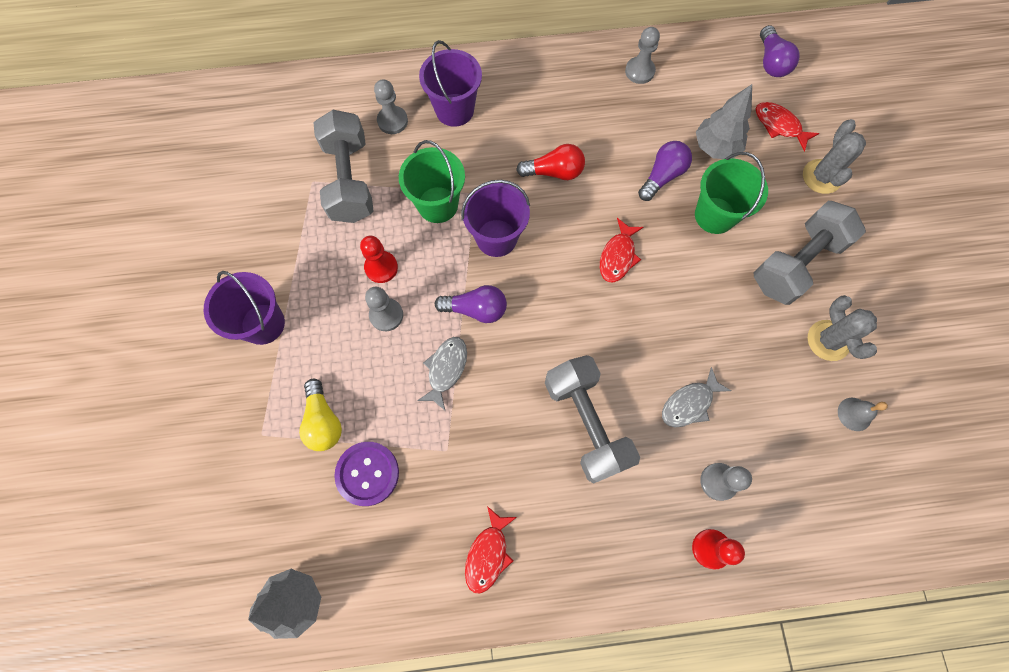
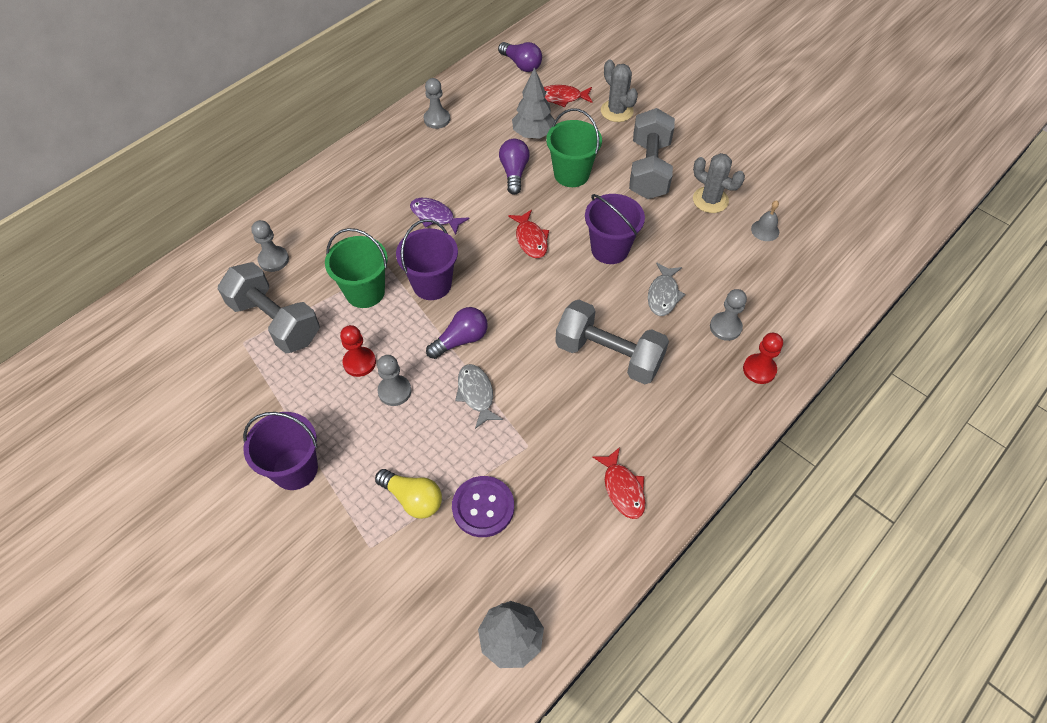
camera: 40 degrees left, 15 degrees down
purple bucket [419,40,482,127] -> purple bucket moved to [585,194,645,264]
red light bulb [516,144,585,180] -> purple fish [410,198,470,235]

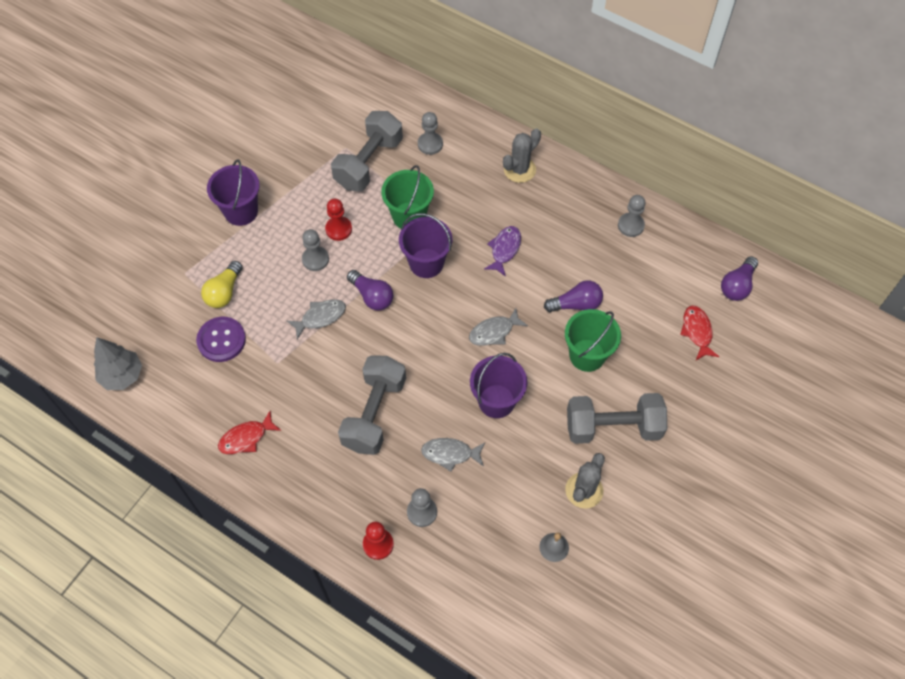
camera: 80 degrees right, 5 degrees up
red fish [508,210,549,258] -> grey fish [469,308,528,346]
grey tree [512,67,555,139] -> none
grey cactus [601,59,638,122] -> grey cactus moved to [503,128,541,183]

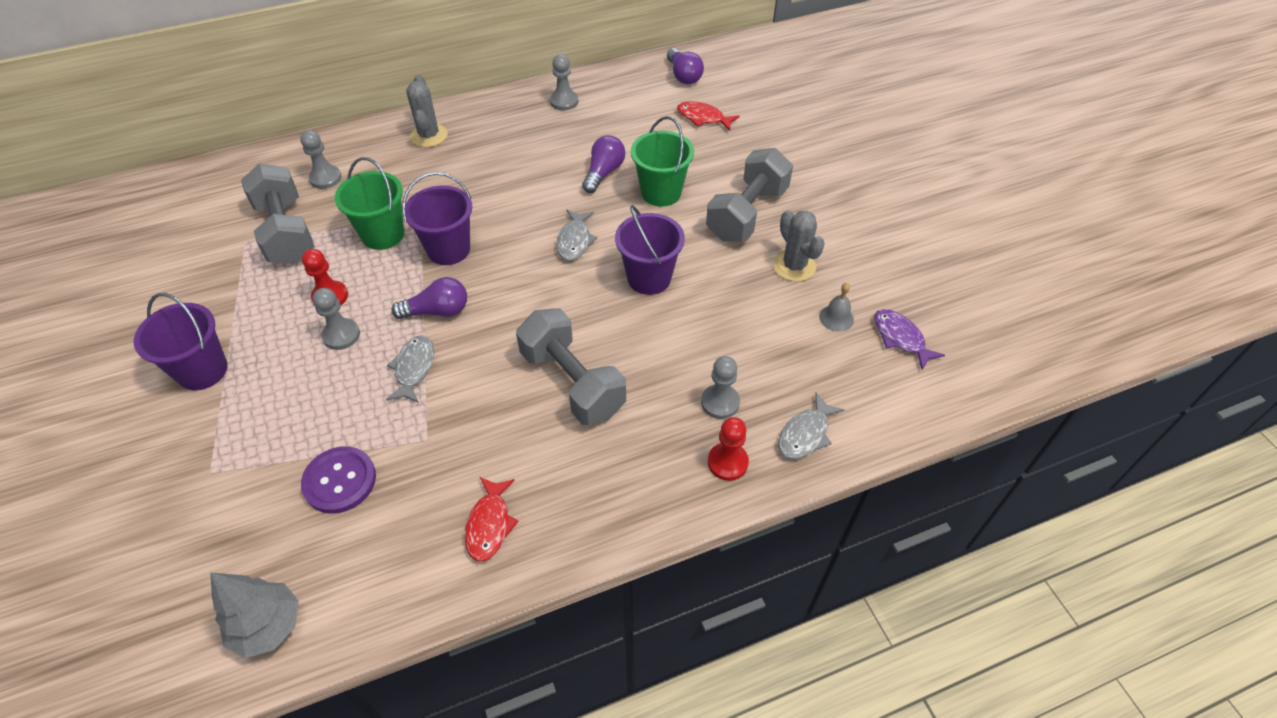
camera: 55 degrees left, 10 degrees down
yellow light bulb [201,261,243,308] -> none
grey fish [421,438,485,472] -> grey fish moved to [778,393,844,459]
purple fish [484,226,521,277] -> purple fish moved to [874,309,945,370]

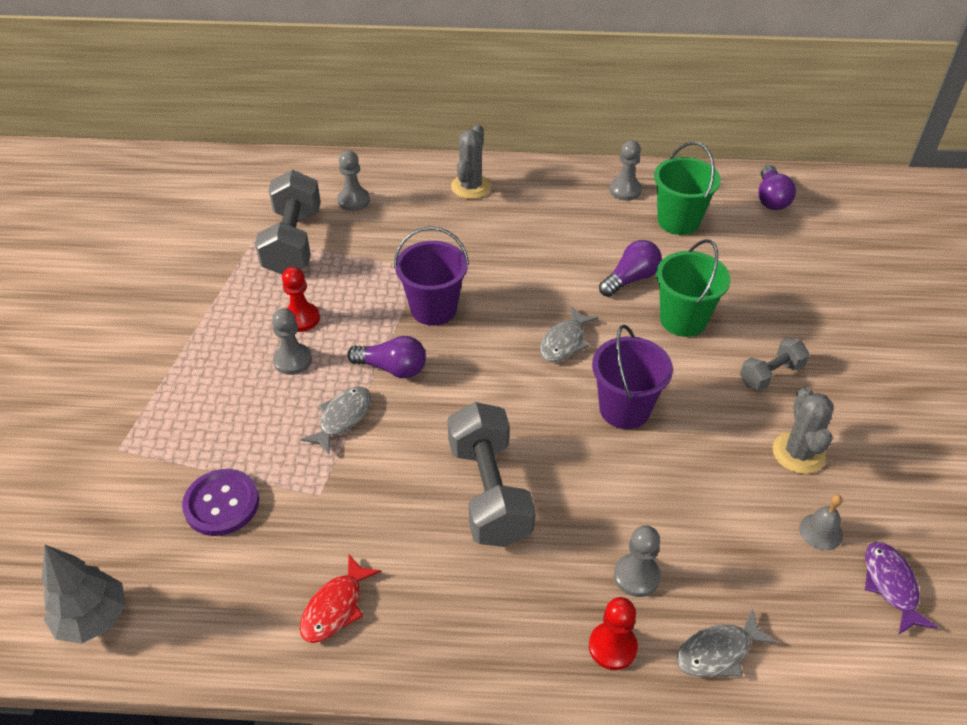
camera: 25 degrees right, 5 degrees down
purple bucket [134,293,228,390] -> none
green bucket [335,157,404,250] -> green bucket moved to [654,142,721,235]
red fish [677,101,740,131] -> none
grey dumbbell [706,148,793,242] -> grey dumbbell [740,338,809,391], size x0.54

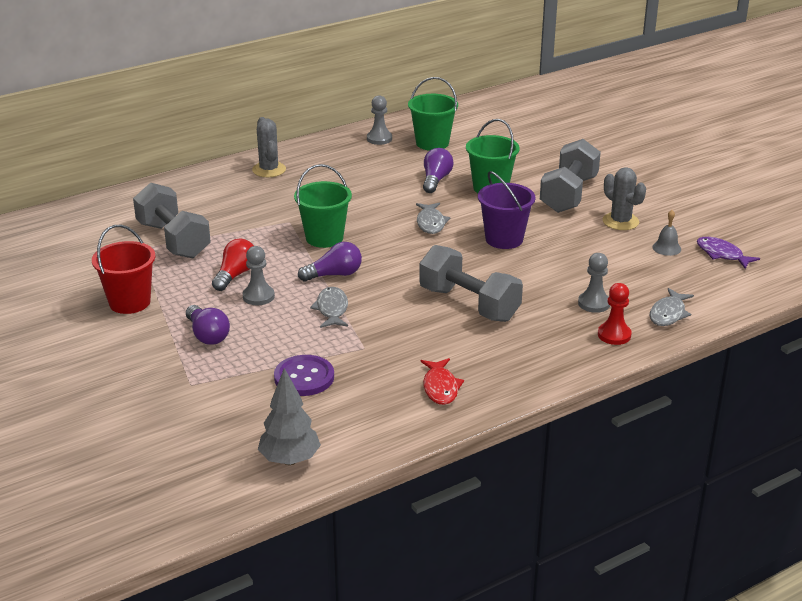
camera: 35 degrees left, 15 degrees down
red pawn [282,267,320,332] -> red light bulb [212,238,254,291]
grey pawn [337,150,370,211] -> none
purple bucket [394,226,469,326] -> green bucket [294,164,352,248]
grey dumbbell [740,338,809,391] -> grey dumbbell [540,139,601,213], size x1.84
purple light bulb [758,165,796,210] -> purple light bulb moved to [186,305,230,345]
none -> red bucket [92,225,155,314]

